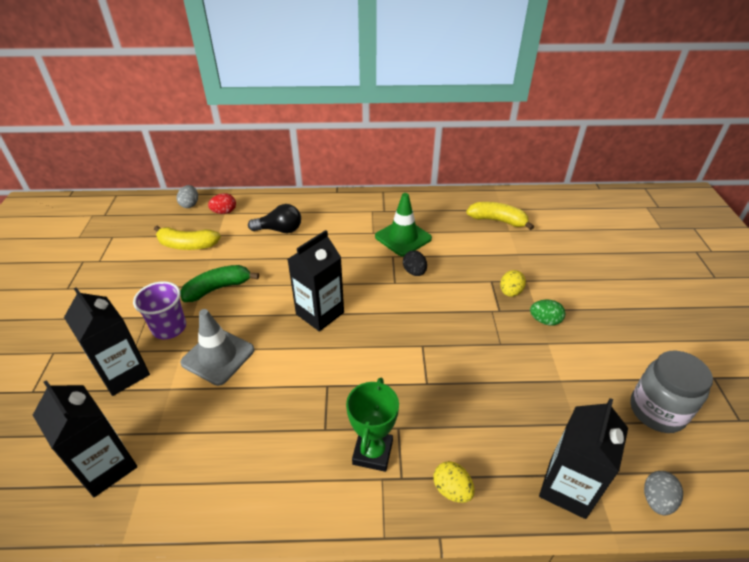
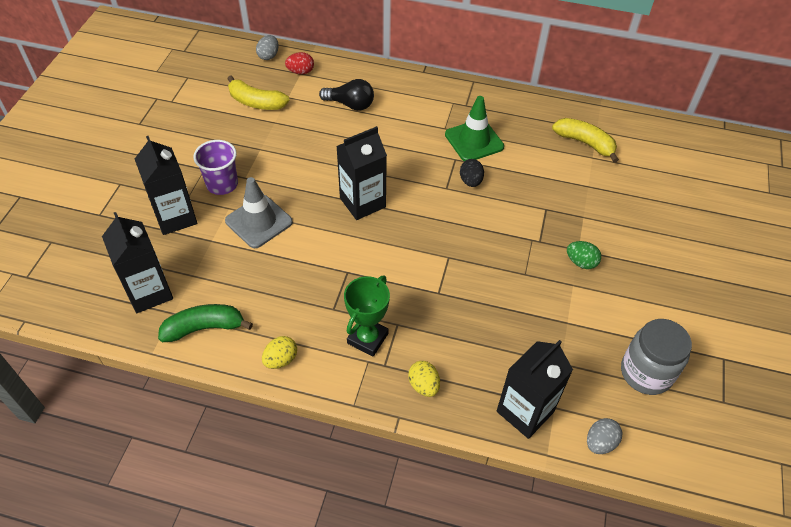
camera: 15 degrees right, 10 degrees up
green banana [180,265,259,302] -> green banana moved to [158,304,253,342]
yellow egg [500,270,526,297] -> yellow egg moved to [262,336,297,369]

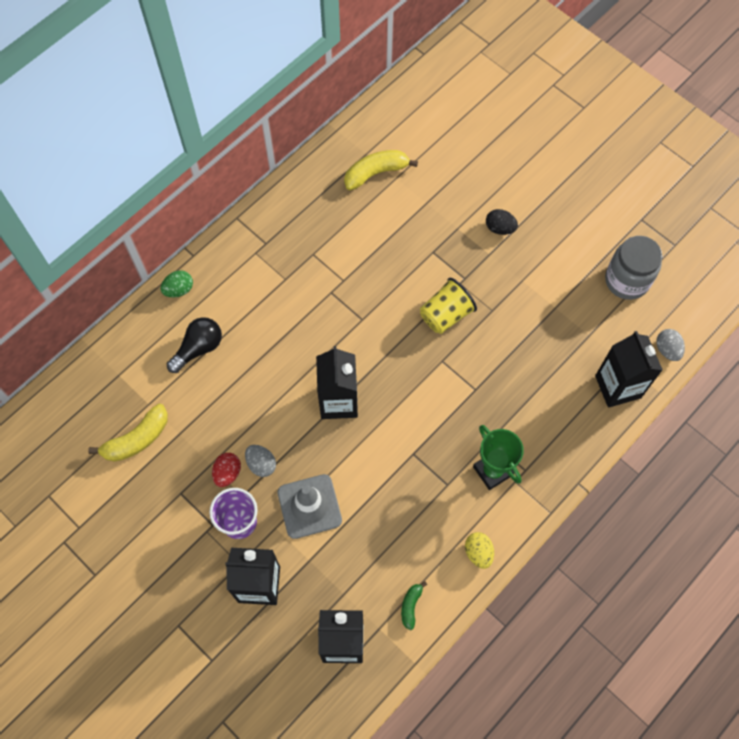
camera: 60 degrees left, 15 degrees up
green banana [158,304,253,342] -> green banana [401,581,427,630], size x0.55
grey egg [256,35,279,60] -> grey egg moved to [245,445,276,477]
red egg [285,52,314,74] -> red egg moved to [212,453,241,487]
yellow egg [408,361,440,397] -> none
green traffic cone [445,96,504,161] -> none
black egg [460,159,484,187] -> black egg moved to [486,209,518,235]
green egg [567,241,601,269] -> green egg moved to [160,270,193,297]
none -> yellow cup [420,278,477,334]

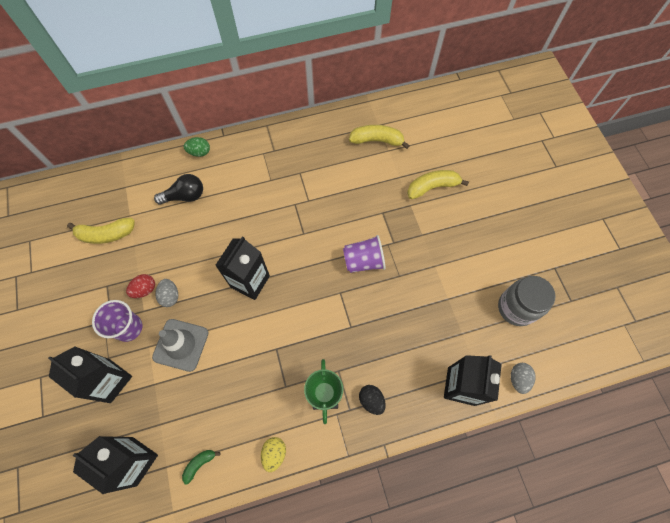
camera: 30 degrees right, 0 degrees up
yellow cup [420,278,477,334] -> purple cup [343,235,386,273]
black egg [486,209,518,235] -> black egg moved to [359,385,386,415]
none -> yellow banana [407,170,469,199]

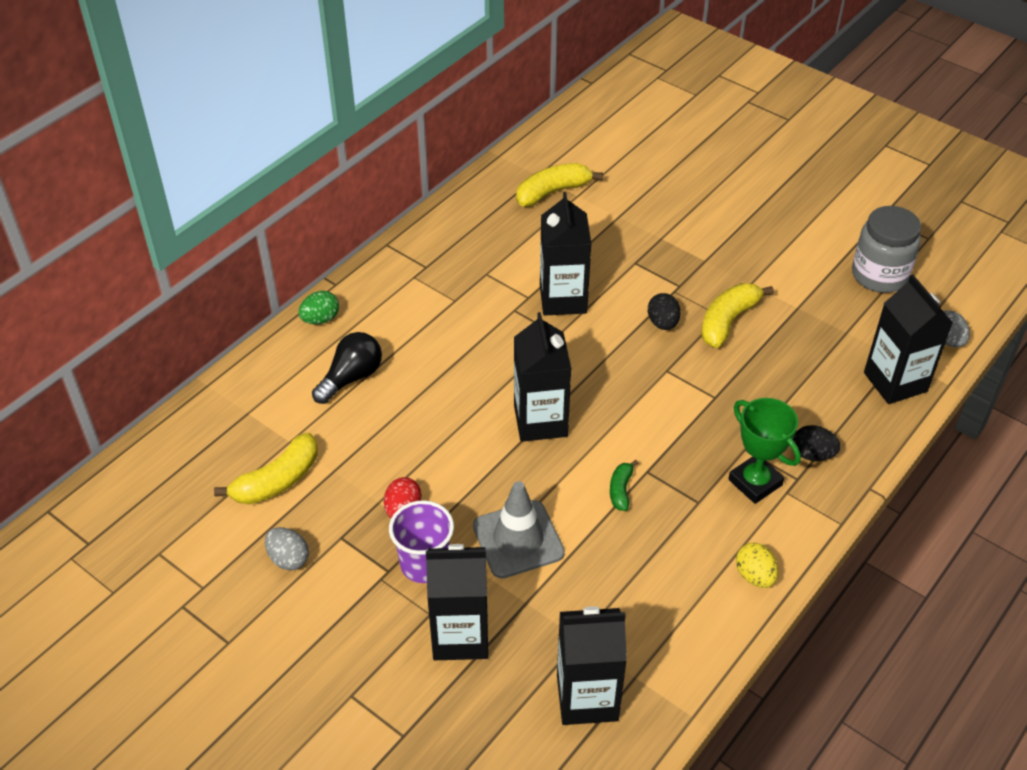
camera: 35 degrees left, 20 degrees down
grey egg [155,279,178,307] -> grey egg moved to [265,527,309,571]
green banana [182,450,220,485] -> green banana moved to [610,460,638,511]
purple cup [343,235,386,273] -> black egg [648,293,680,330]
yellow banana [407,170,469,199] -> yellow banana moved to [701,283,774,348]
none -> black carton [540,192,591,316]

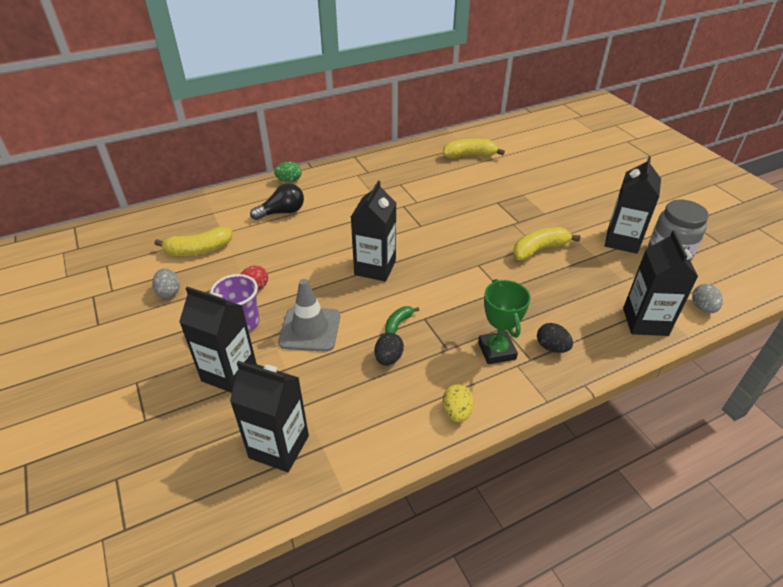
camera: 25 degrees right, 5 degrees down
black carton [540,192,591,316] -> black carton moved to [605,156,661,254]
black egg [648,293,680,330] -> black egg moved to [375,333,404,366]

